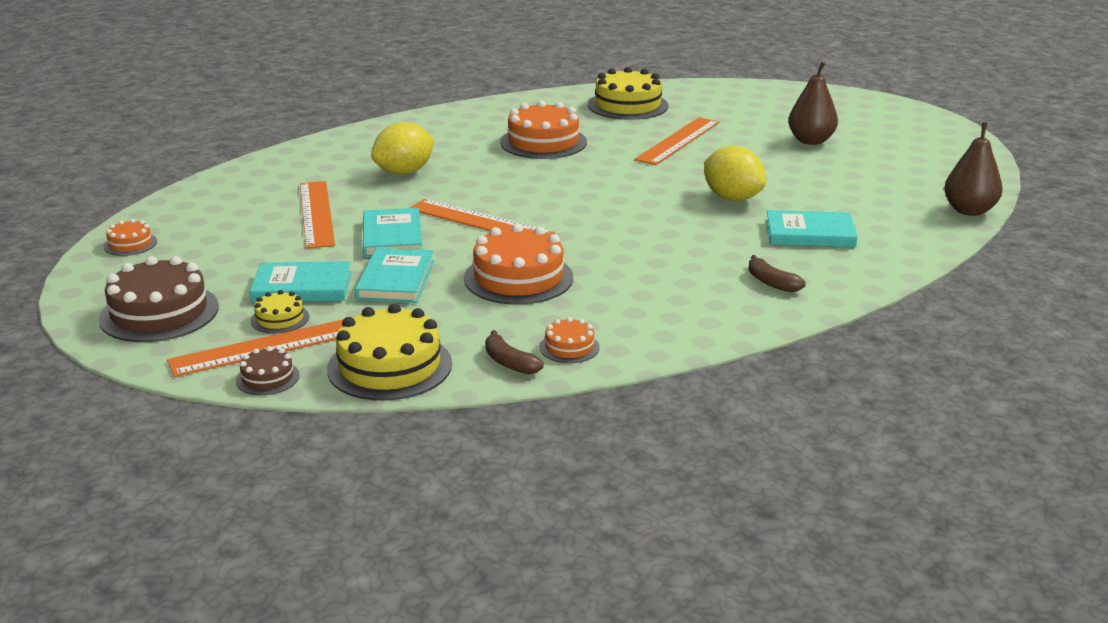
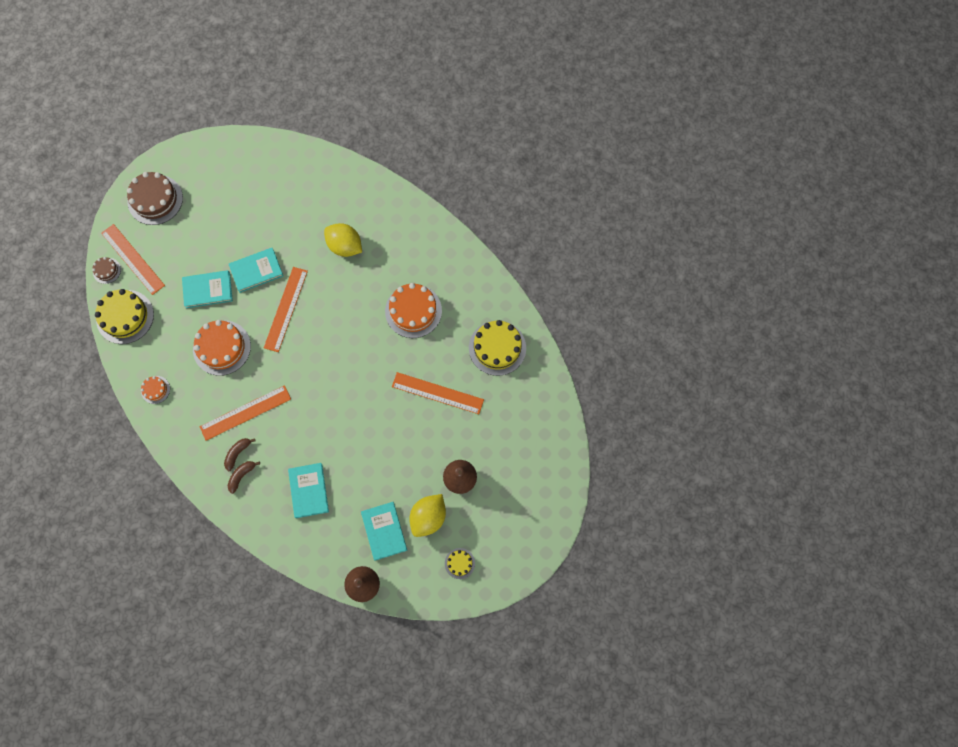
camera: 75 degrees right, 45 degrees up
orange cake [103,219,157,256] -> none
turquoise book [250,261,351,302] -> turquoise book moved to [361,502,407,561]
yellow cake [251,290,309,334] -> yellow cake moved to [445,548,475,579]
orange ruler [300,181,335,249] -> orange ruler moved to [200,385,291,441]
brown banana [485,330,544,374] -> brown banana moved to [224,438,256,471]
yellow lemon [704,146,766,201] -> yellow lemon moved to [409,494,446,537]

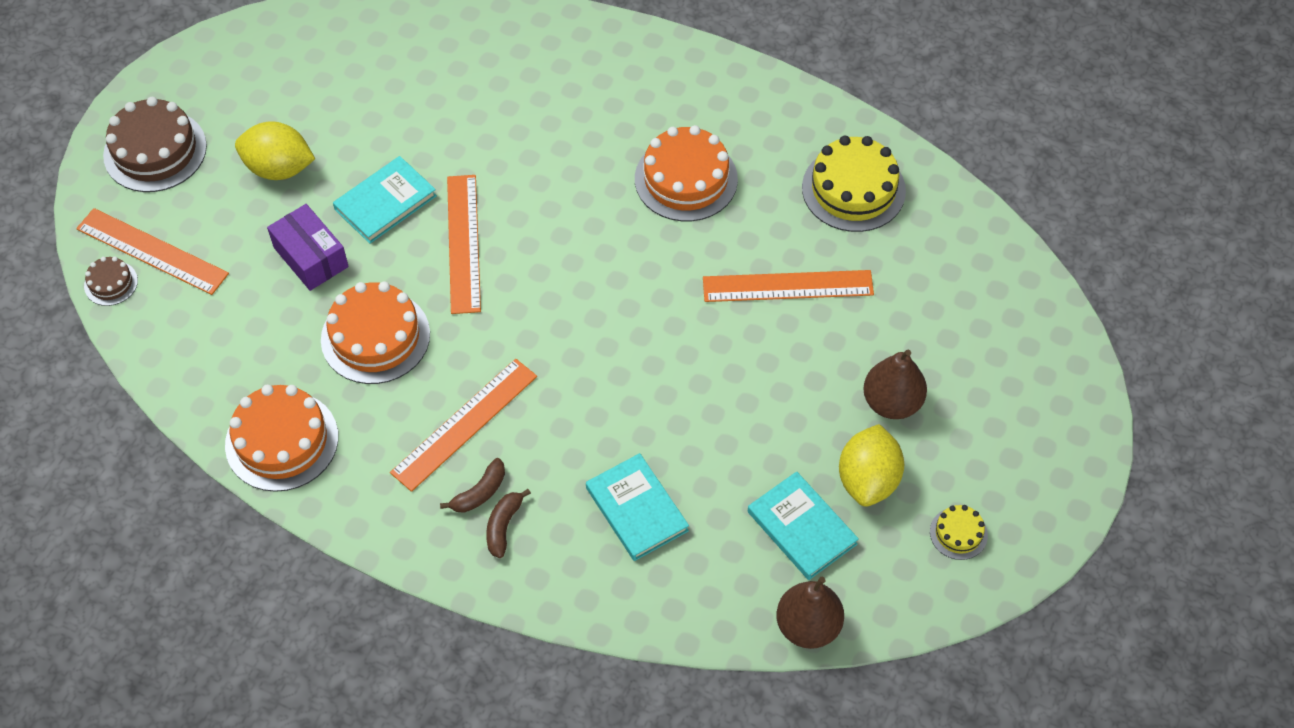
camera: 20 degrees left, 15 degrees down
yellow cake [95,289,154,344] -> none
orange cake [141,376,170,404] -> orange cake [225,385,338,492], size x2.02
turquoise book [182,270,233,308] -> purple box [267,204,349,291]
brown banana [224,438,256,471] -> brown banana turned 150 degrees counterclockwise [440,458,505,513]
yellow lemon [324,223,362,257] -> yellow lemon moved to [235,121,315,180]

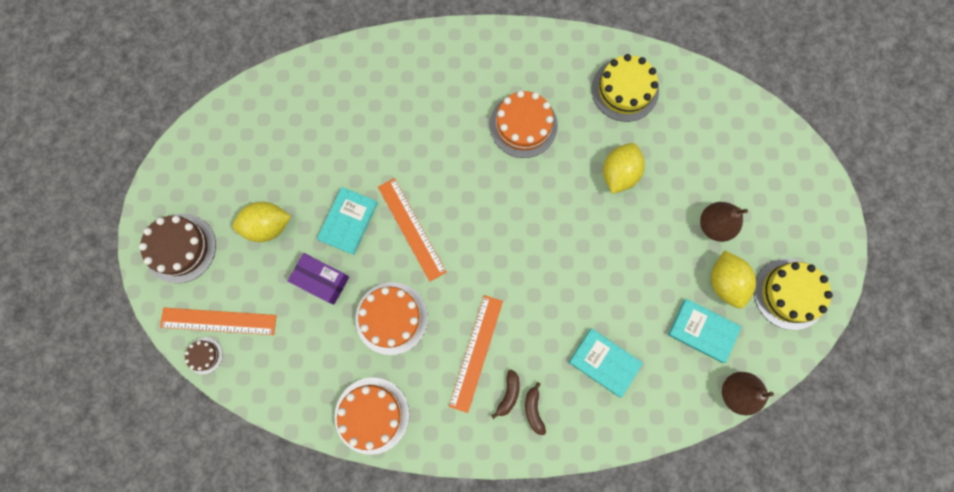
camera: 25 degrees left, 20 degrees up
orange ruler [703,270,874,302] -> yellow lemon [603,143,645,194]
yellow cake [930,505,988,560] -> yellow cake [754,258,833,330], size x2.02

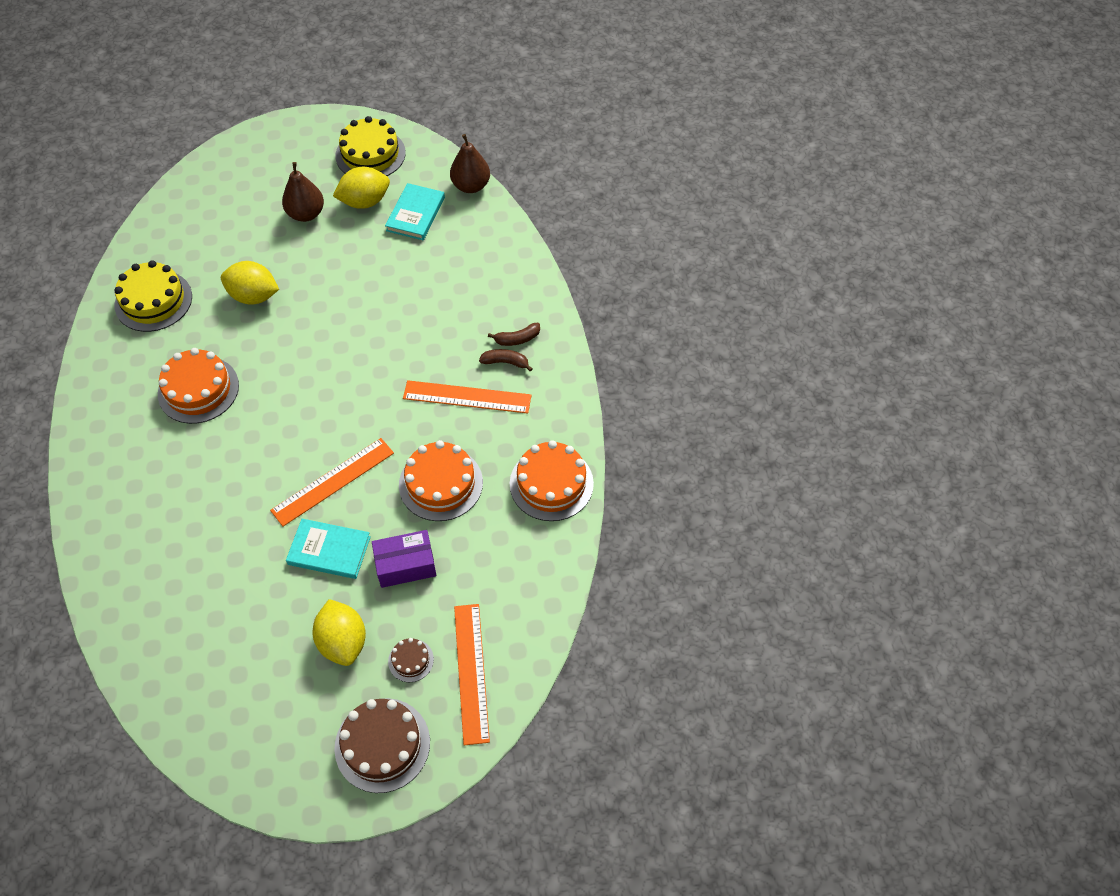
camera: 100 degrees left, 20 degrees down
brown cake [185,337,223,374] -> brown cake moved to [388,638,434,682]
purple box [288,253,349,305] -> purple box turned 60 degrees clockwise [372,530,437,588]
turquoise book [569,328,643,398] -> none

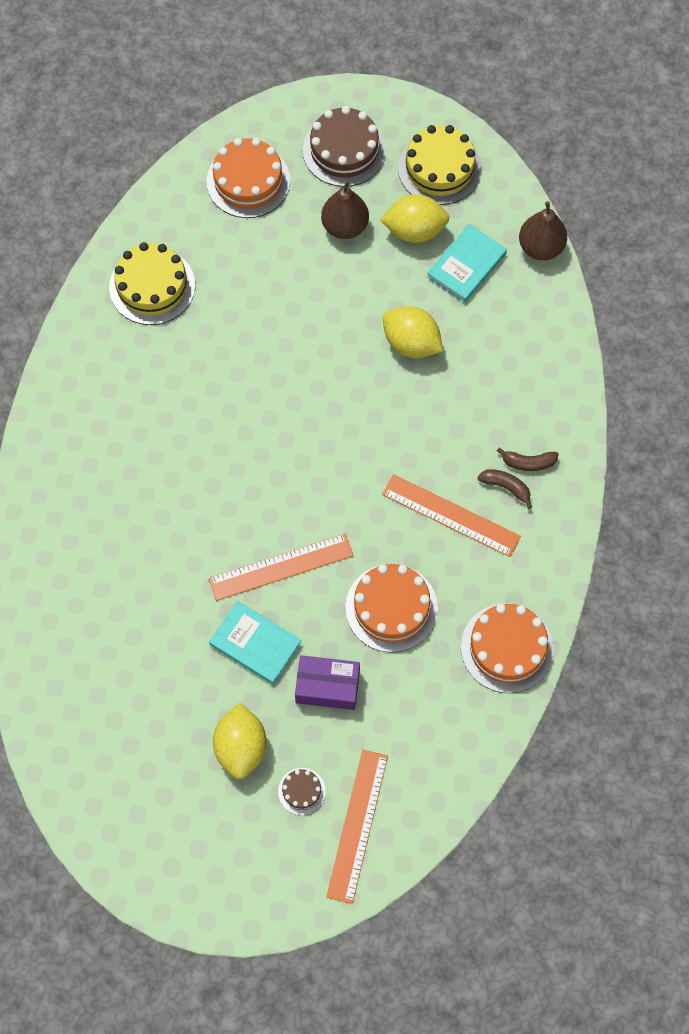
camera: 20 degrees right, 10 degrees up
orange cake [158,348,239,424] -> orange cake moved to [206,138,290,218]
yellow lemon [221,261,279,305] -> yellow lemon moved to [383,306,443,358]
brown cake [334,698,430,793] -> brown cake moved to [303,106,386,187]

